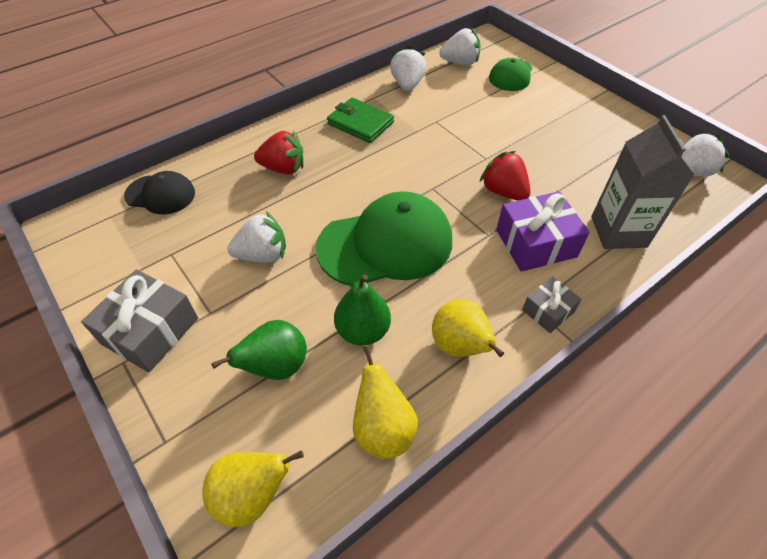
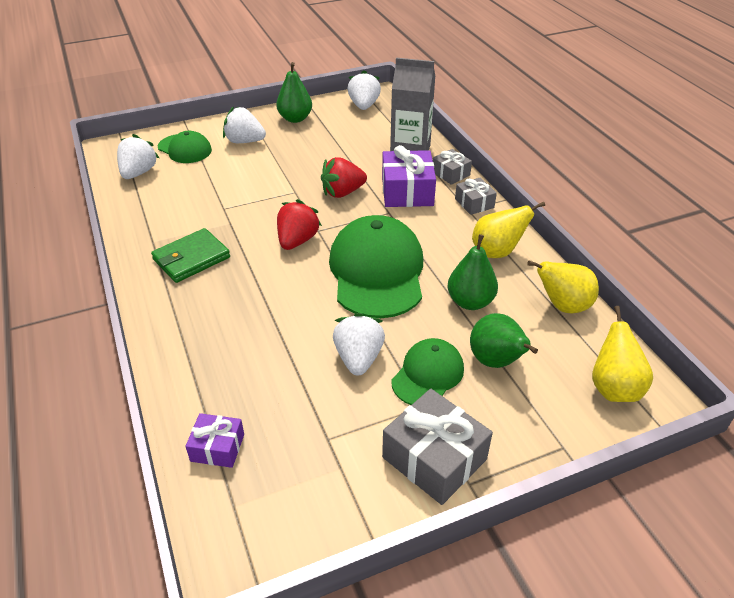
camera: 75 degrees left, 10 degrees down
black cap [124,171,195,214] -> purple gift [185,413,244,468]
red strawberry [254,130,304,174] -> red strawberry moved to [277,199,322,250]
white strawberry [390,46,426,91] -> white strawberry moved to [223,106,266,143]
none -> green pear [276,62,312,123]
none -> green cap [391,338,464,405]
none -> grey gift [433,149,472,185]

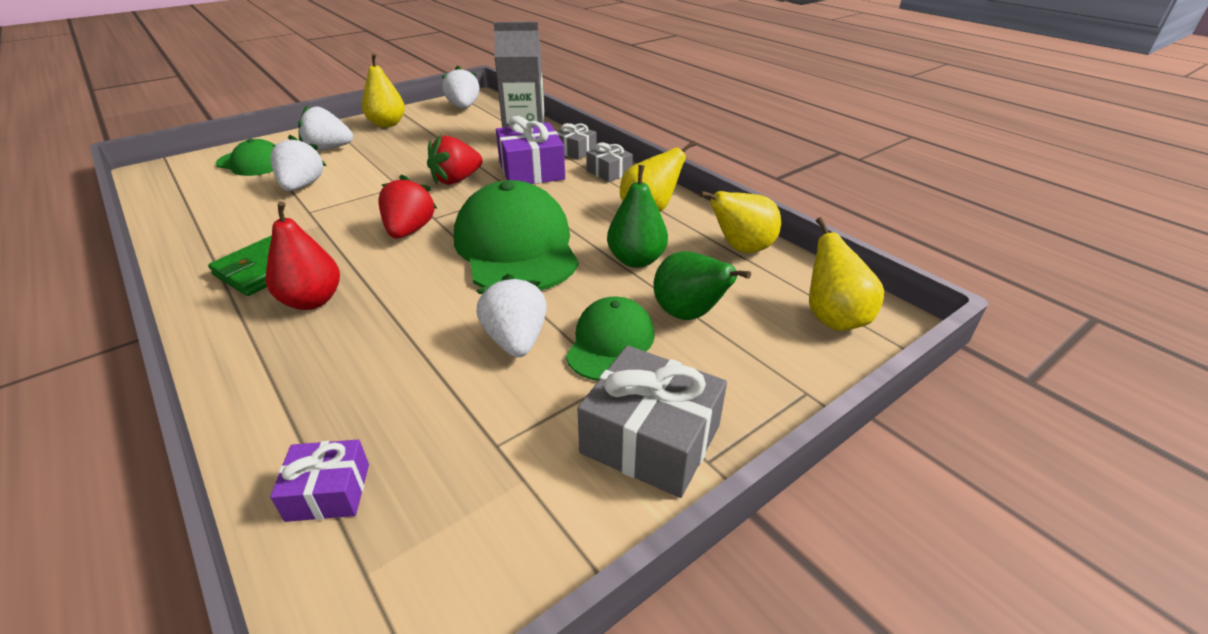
camera: 15 degrees left, 5 degrees down
white strawberry [117,134,159,179] -> white strawberry moved to [271,135,326,191]
green pear [276,62,312,123] -> yellow pear [362,53,405,127]
none -> red pear [266,201,340,310]

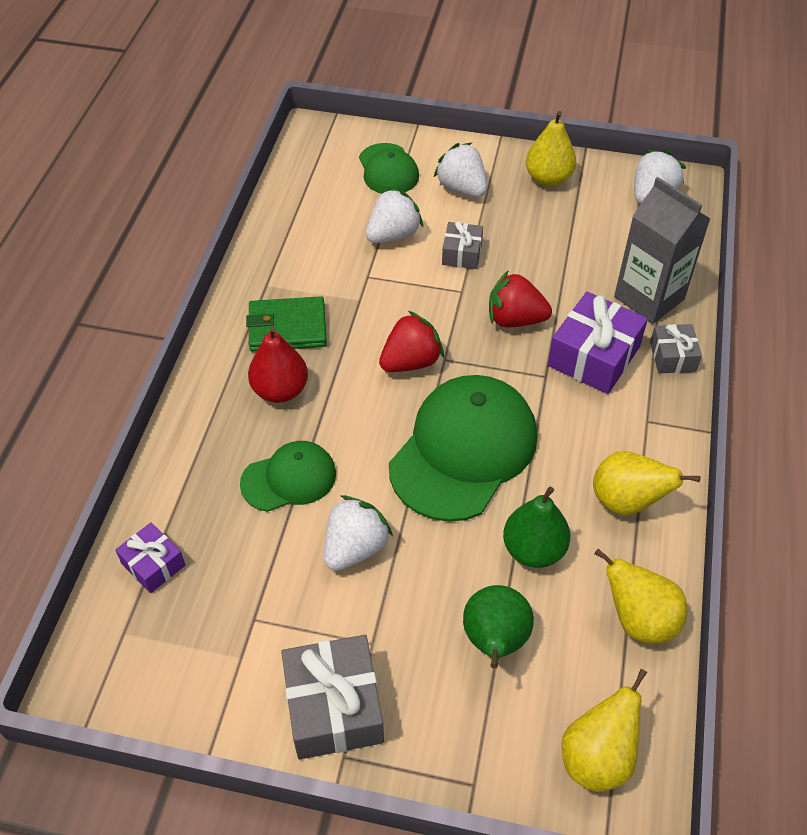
camera: 50 degrees right, 15 degrees up
green cap [566,296,655,381] -> green cap moved to [240,441,336,512]
grey gift [586,143,633,182] -> grey gift moved to [442,221,483,269]

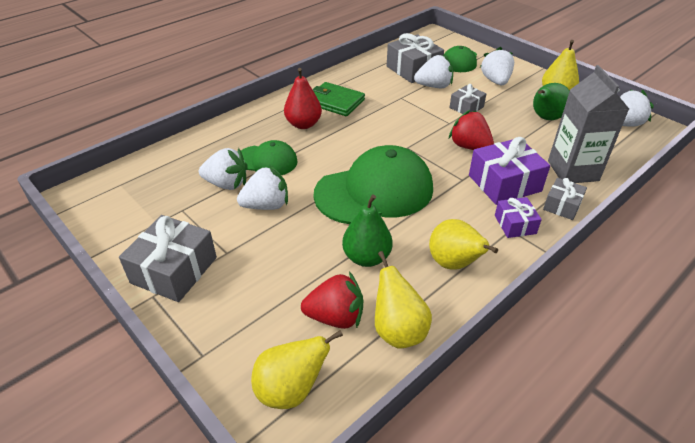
camera: 35 degrees right, 10 degrees down
purple gift [115,522,185,593] -> purple gift moved to [495,197,542,238]
red strawberry [379,311,444,372] -> red strawberry moved to [301,272,363,329]
green pear [463,585,534,668] -> green pear moved to [533,83,570,120]
none -> white strawberry [199,148,248,190]
none -> grey gift [387,33,444,83]

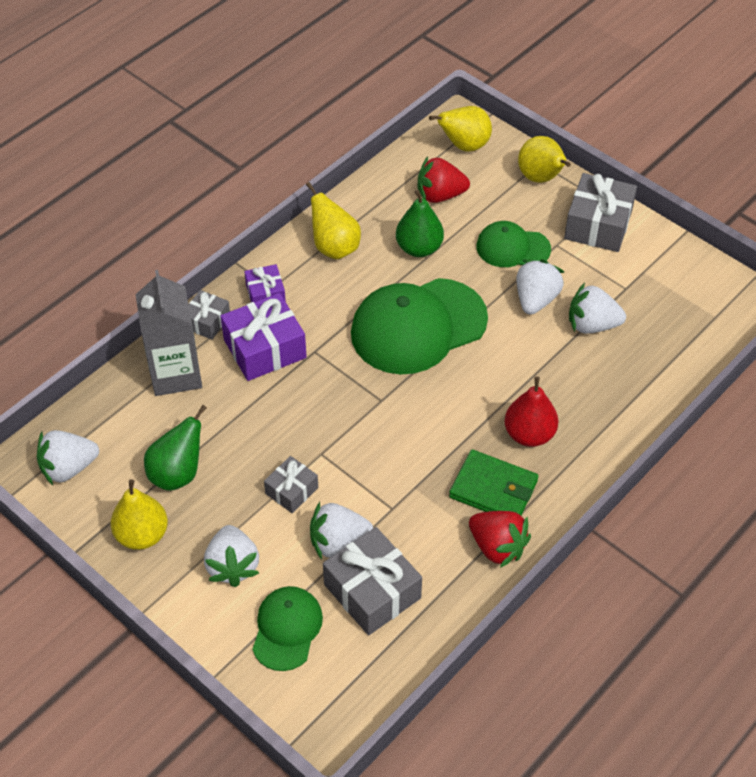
camera: 175 degrees right, 10 degrees up
white strawberry [237,166,288,210] -> white strawberry turned 135 degrees clockwise [516,259,564,315]
green cap [241,140,298,175] -> green cap moved to [476,221,551,267]
yellow pear [375,251,432,348] -> yellow pear moved to [518,136,571,183]
red strawberry [449,110,494,150] -> red strawberry moved to [469,511,531,568]

